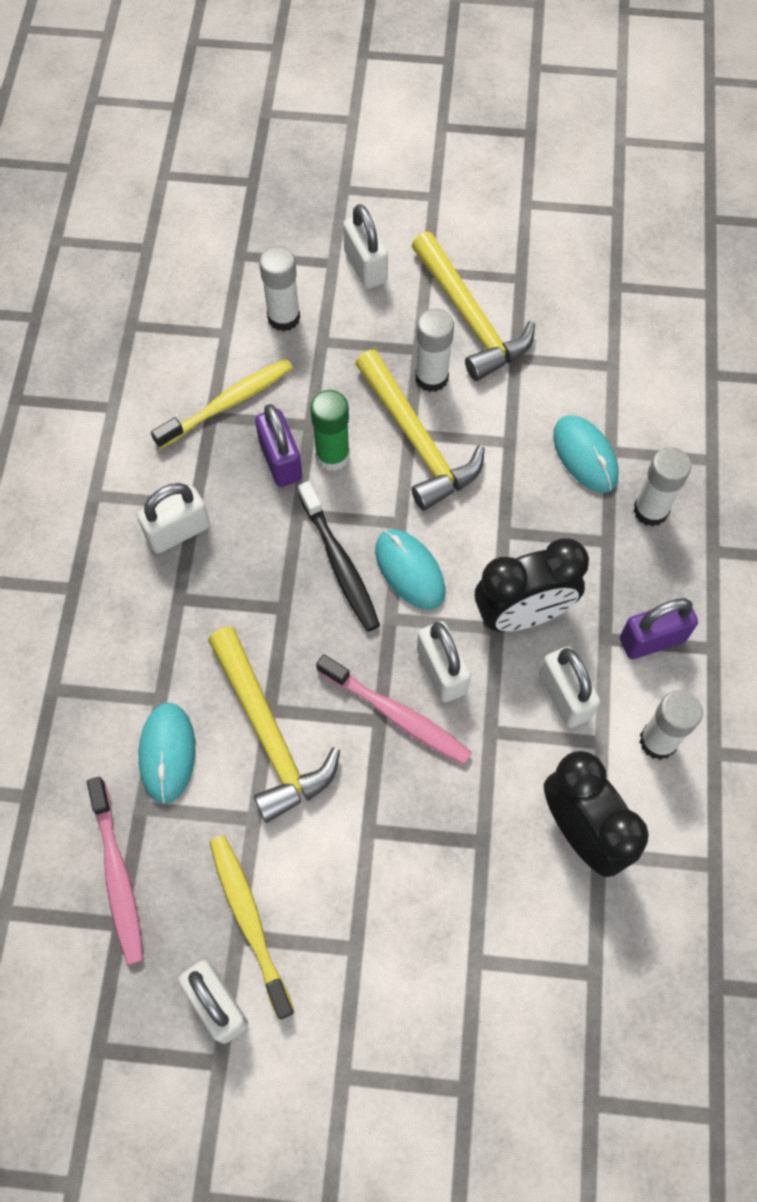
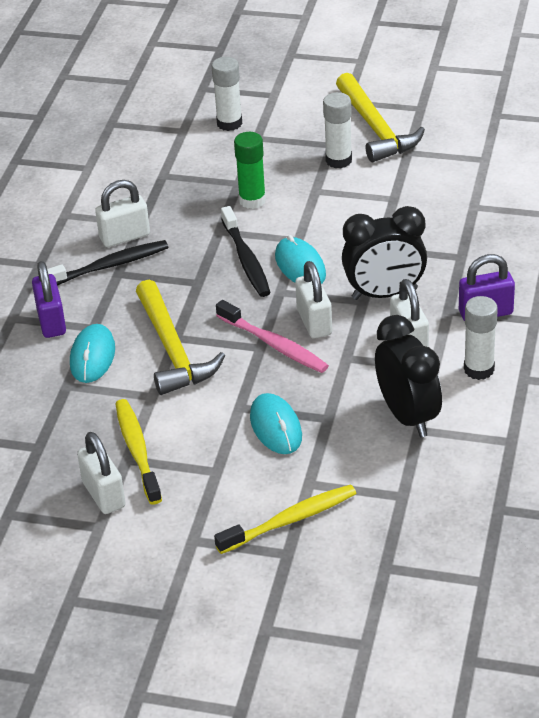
camera: 10 degrees right, 25 degrees down
pink toothbrush [87,777,144,965] -> none
yellow toothbrush [151,359,293,449] -> yellow toothbrush moved to [214,484,357,554]
purple padlock [255,404,302,487] -> purple padlock moved to [32,261,66,338]
white padlock [343,204,388,289] -> none
yellow hammer [355,350,485,511] -> none
turquoise mouse [553,415,619,493] -> turquoise mouse moved to [250,393,302,454]
white glue stick [633,447,691,527] -> none
none -> black toothbrush [47,240,168,286]

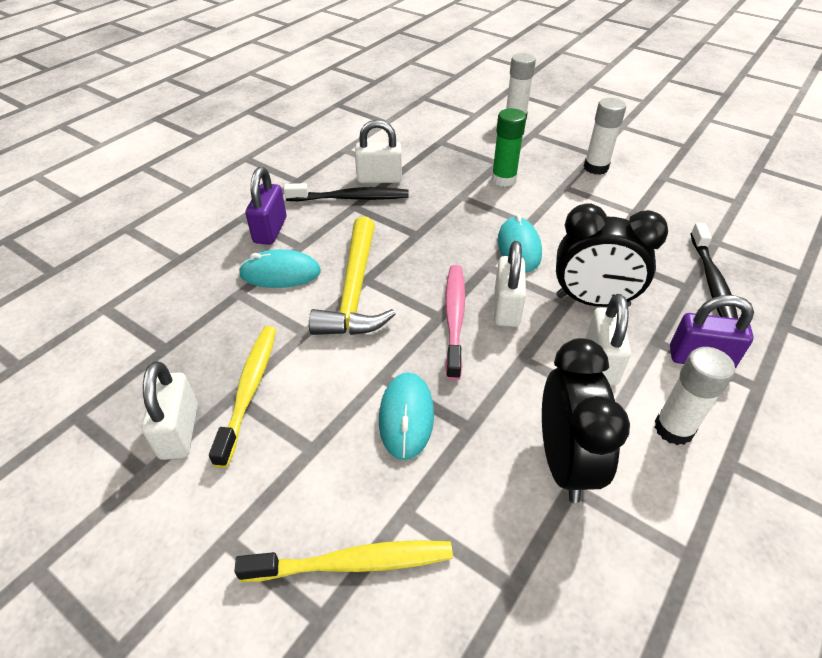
camera: 20 degrees right, 5 degrees up
turquoise mouse [70,324,115,383] -> turquoise mouse turned 60 degrees clockwise [239,249,321,288]
pink toothbrush [216,300,329,373] -> pink toothbrush turned 150 degrees counterclockwise [445,265,465,381]
black toothbrush [221,206,271,297] -> black toothbrush moved to [690,223,738,319]
yellow hammer [336,73,425,162] -> none

